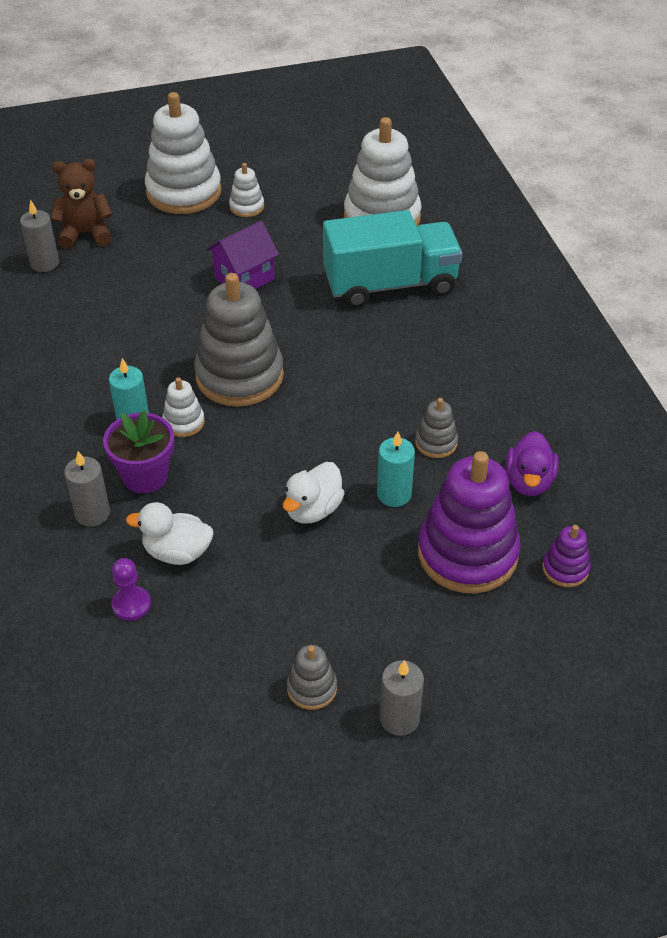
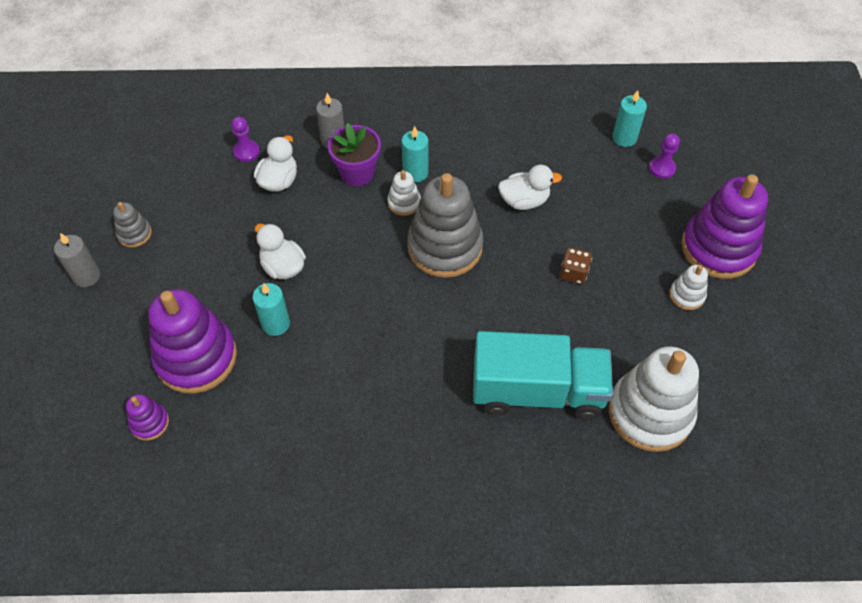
camera: 105 degrees right, 10 degrees up
grey candle [20,199,59,272] -> turquoise candle [612,90,647,147]
brown teddy bear [50,159,112,249] -> purple pawn [649,133,680,179]
white stacking toy [145,92,222,214] -> purple stacking toy [681,174,768,279]
purple house [206,221,279,289] -> brown dice [560,247,592,284]
turquoise truck [323,210,463,308] -> turquoise truck turned 90 degrees counterclockwise [473,331,613,420]
grey stacking toy [415,398,458,458] -> none
purple duck [505,431,559,496] -> none
none -> white duck [498,165,562,210]

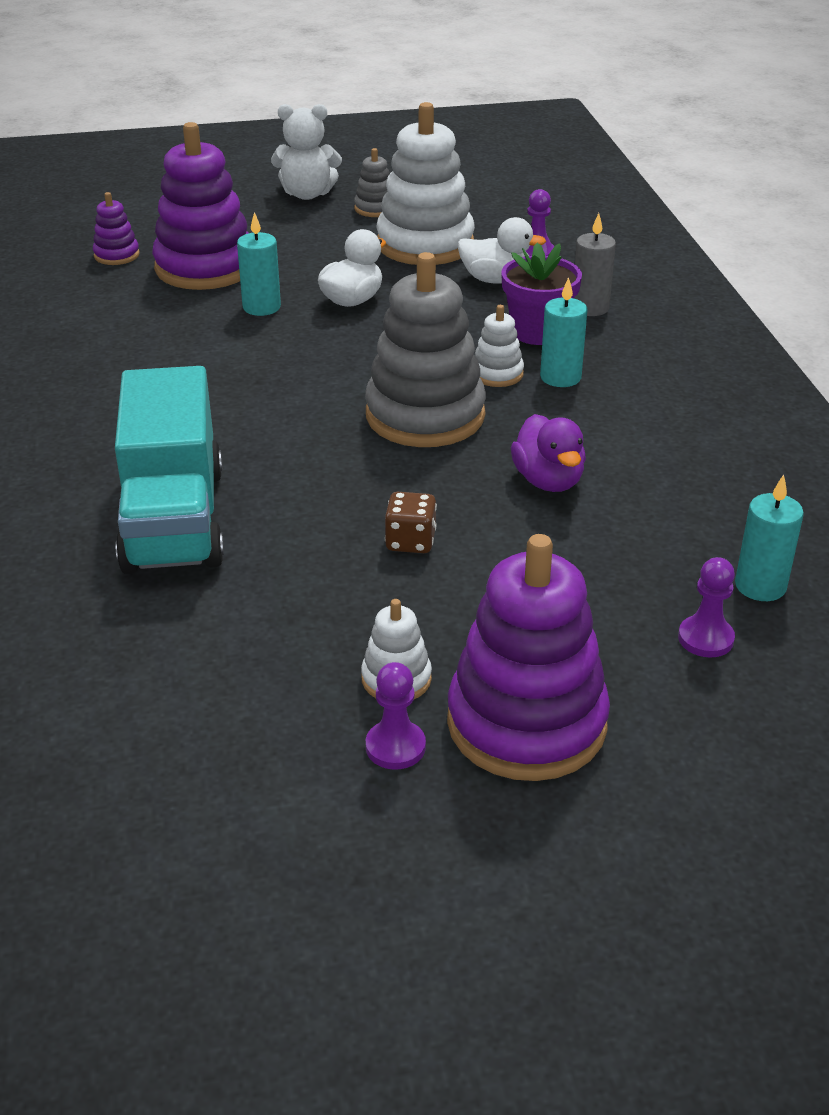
camera: 80 degrees right, 20 degrees down
grey candle [54,233,100,287] -> white teddy bear [271,104,342,200]
white duck [498,165,562,210] -> purple duck [511,414,586,492]
white stacking toy [609,346,699,452] -> white stacking toy moved to [376,102,475,265]
none -> purple pawn [366,662,426,770]

